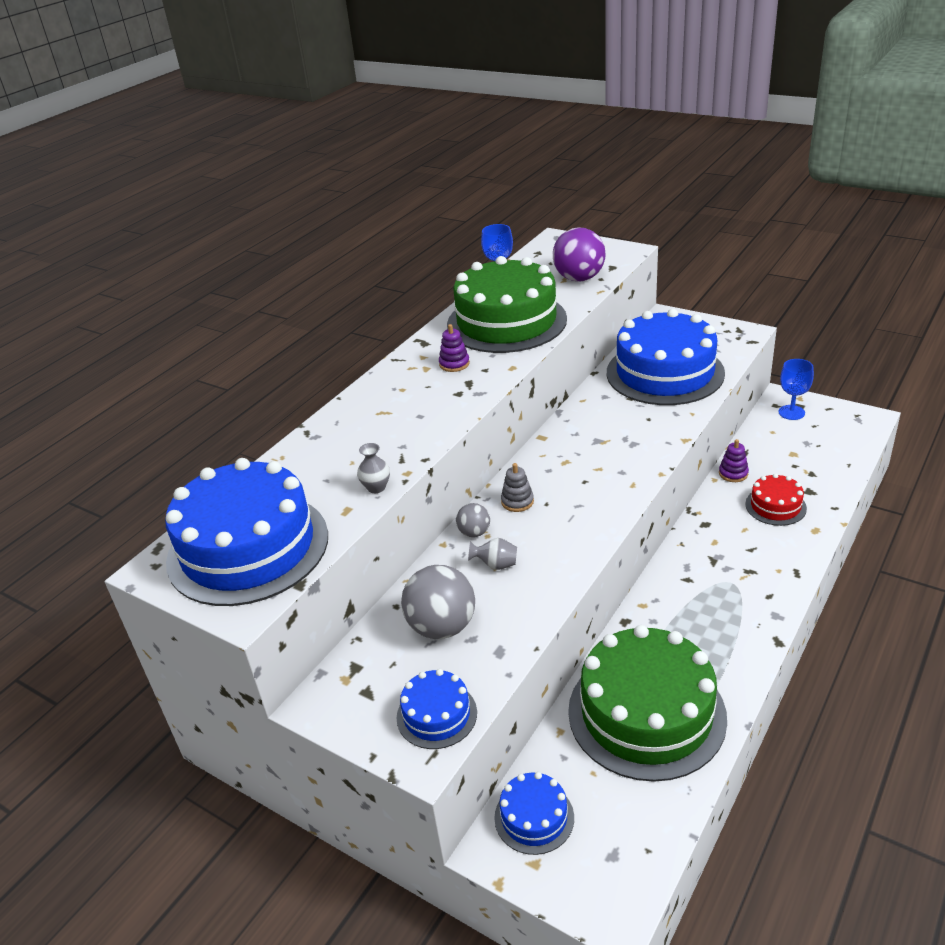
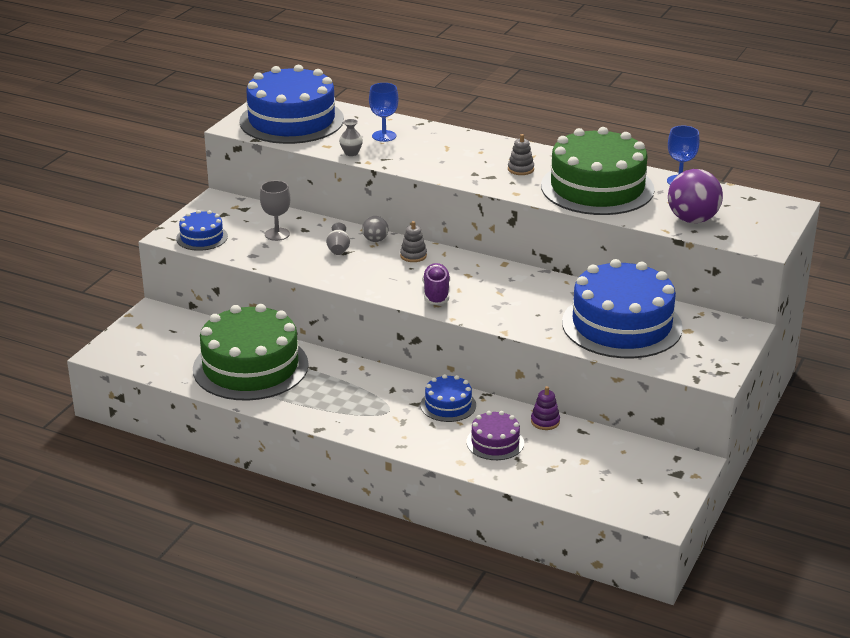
camera: 80 degrees right, 5 degrees down
grey ball [401,565,475,639] -> grey goblet [260,180,291,241]
purple stacking toy [439,324,470,372] -> grey stacking toy [508,134,534,175]
blue cake [494,772,574,855] -> blue cake moved to [420,374,476,422]
red cake [745,473,807,526] -> purple cake [466,411,524,460]
blue goblet [779,359,814,420] -> blue goblet moved to [369,83,399,142]
none -> purple shoe [422,263,450,305]

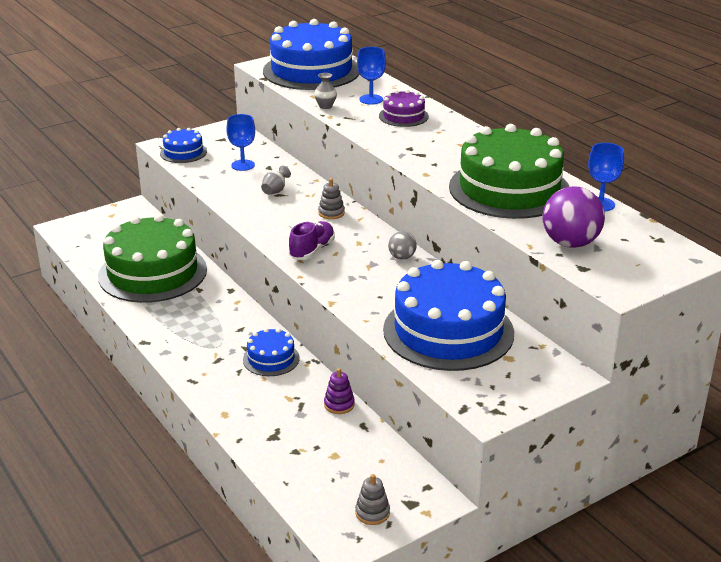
camera: 30 degrees right, 0 degrees up
grey goblet [260,180,291,241] -> blue goblet [226,114,255,171]
grey ball [362,216,389,242] -> grey ball moved to [388,231,417,260]
purple cake [466,411,524,460] -> purple cake moved to [379,90,429,127]
grey stacking toy [508,134,534,175] -> grey stacking toy moved to [355,474,390,525]

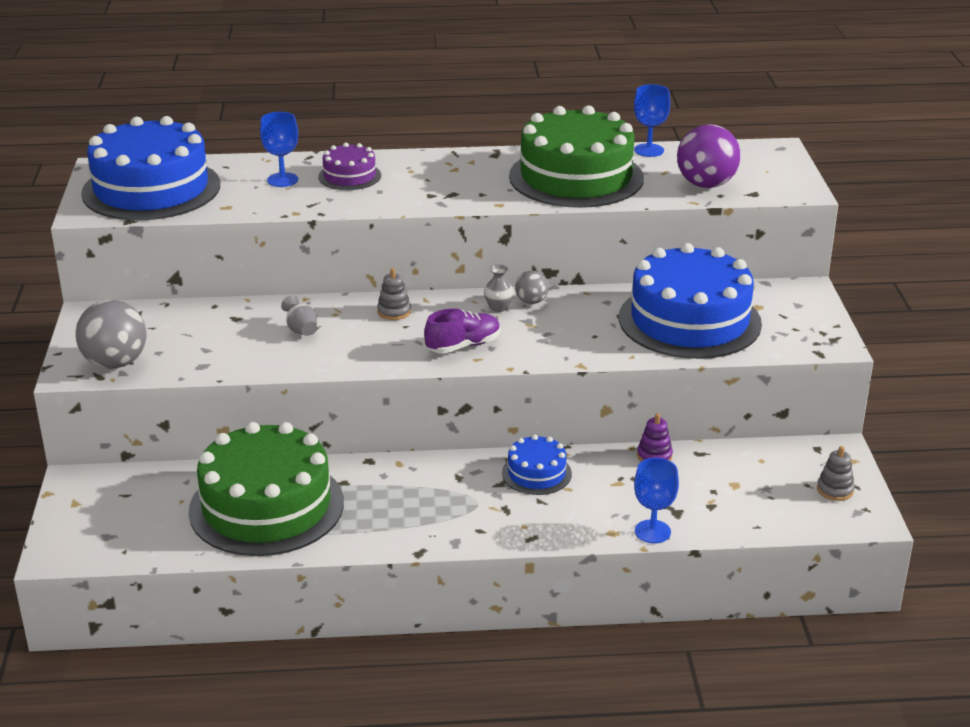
camera: 60 degrees left, 0 degrees up
blue cake [160,128,207,163] -> grey ball [75,300,146,369]
blue goblet [226,114,255,171] -> blue goblet moved to [634,458,679,543]
purple shoe [289,221,335,260] -> purple shoe turned 90 degrees clockwise [424,308,500,354]
grey vase [314,73,337,109] -> grey vase moved to [484,264,514,312]

